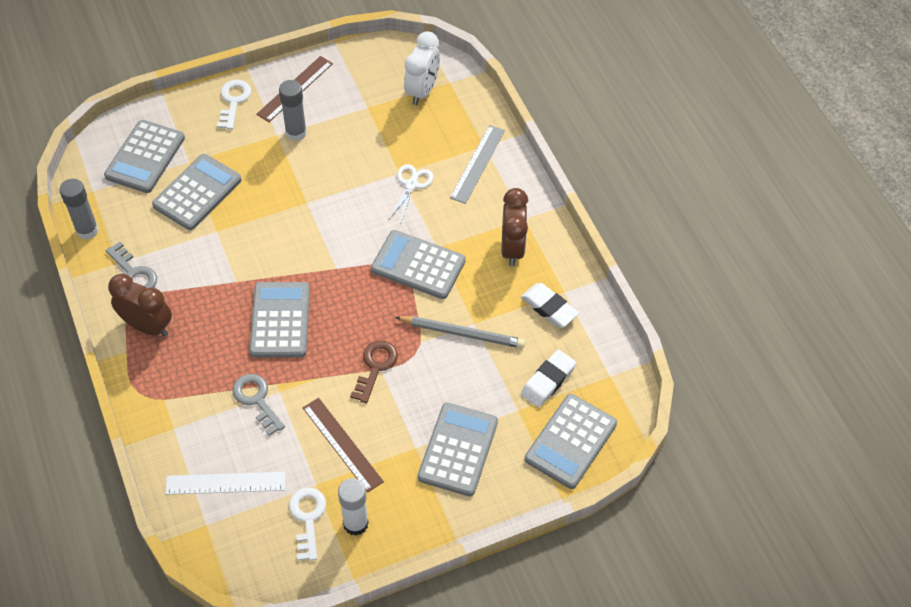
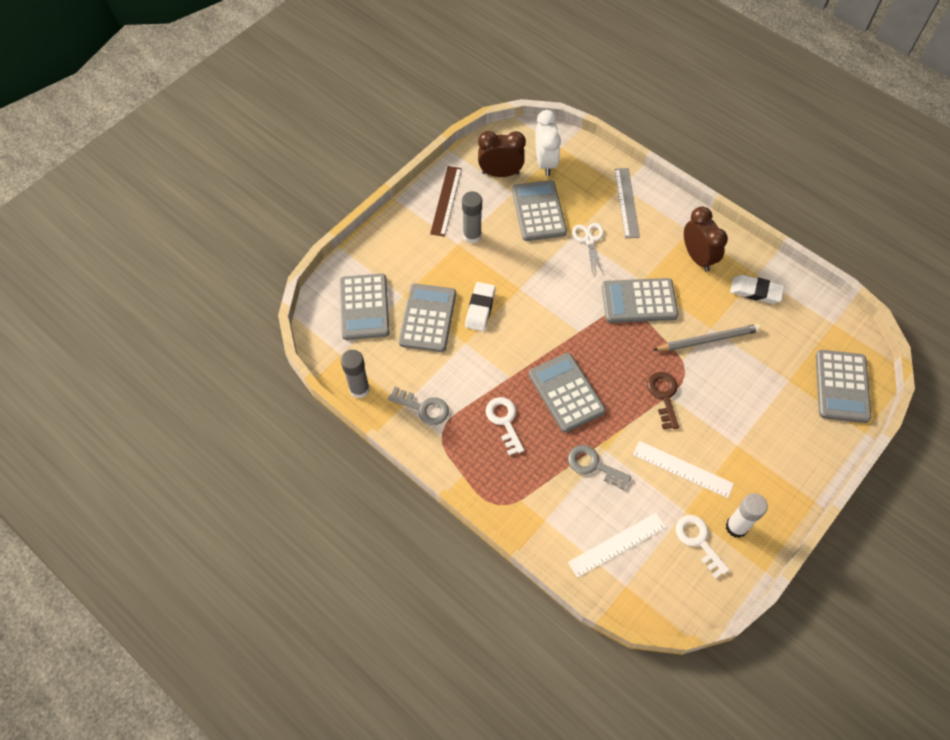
camera: 25 degrees left, 5 degrees up
brown clock [108,274,172,337] -> brown clock moved to [478,131,526,177]
white key [217,80,251,130] -> white key moved to [486,397,524,456]
brown ruler [303,398,384,493] -> white ruler [633,441,734,498]
grey calculator [418,403,498,496] -> grey calculator moved to [512,180,567,241]
white eraser [521,350,576,407] -> white eraser moved to [465,282,496,331]

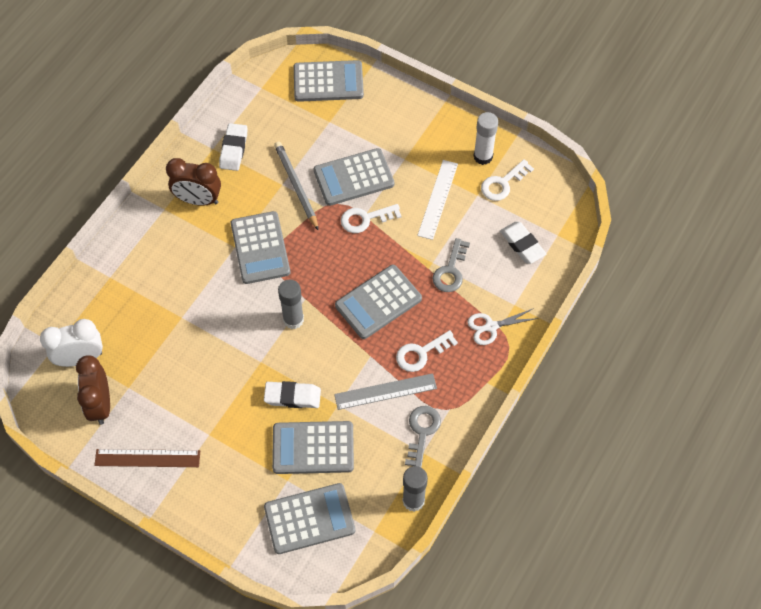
camera: 100 degrees left, 0 degrees up
grey glue stick [462,191,482,244] -> grey glue stick moved to [278,280,304,329]
grey calculator [512,180,567,241] -> grey calculator moved to [314,148,394,206]
white ruler [568,513,666,578] -> white eraser [500,222,546,264]
white scissors [572,223,604,275] -> white scissors moved to [467,308,538,345]
grey ruler [614,168,640,238] -> grey ruler moved to [334,373,437,410]
brown key [647,372,679,429] -> white key [341,204,402,233]
brown clock [684,207,728,272] -> brown clock turned 135 degrees counterclockwise [166,158,221,206]

